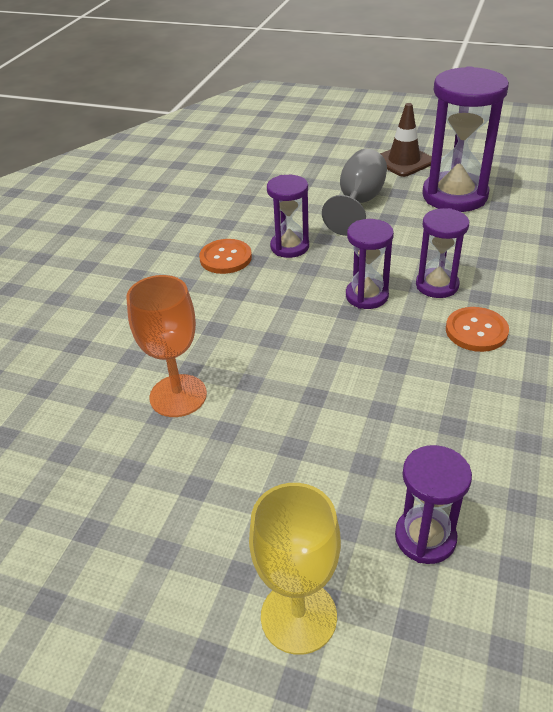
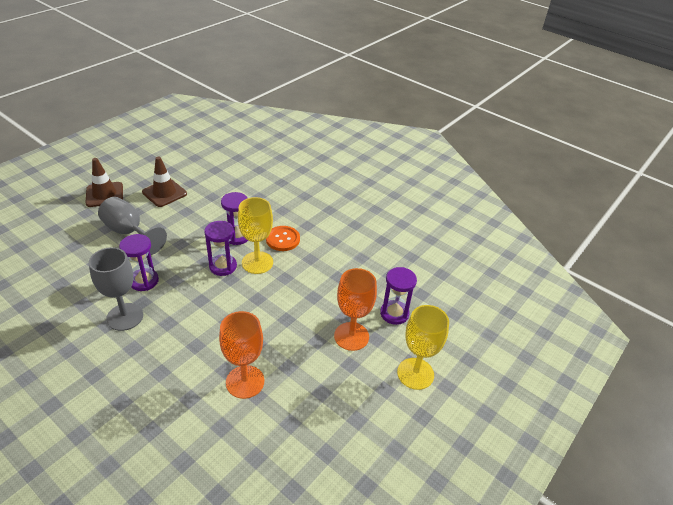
camera: 75 degrees left, 0 degrees up
orange button [199,239,252,274] -> grey goblet [89,247,143,331]
purple hourglass [422,66,509,212] -> brown traffic cone [142,157,187,207]
none -> yellow goblet [238,197,273,274]
none -> orange goblet [334,268,377,351]

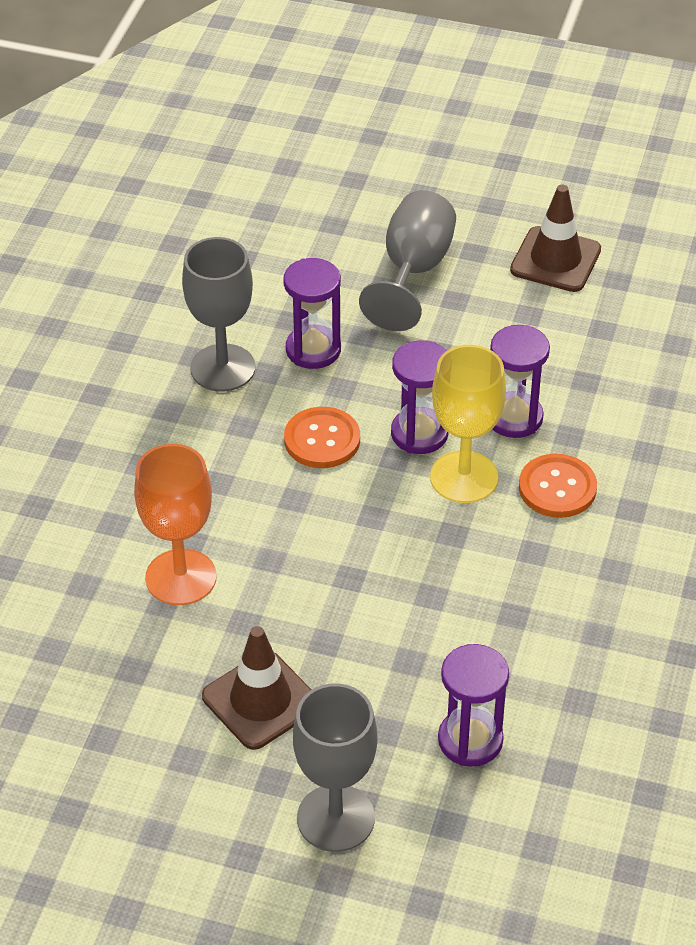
camera: 70 degrees right, 5 degrees up
brown traffic cone [85,158,123,207] -> brown traffic cone moved to [202,626,312,750]
orange goblet [334,268,377,351] -> none
yellow goblet [397,305,449,390] -> grey goblet [293,683,377,852]
none -> orange button [284,407,360,468]

